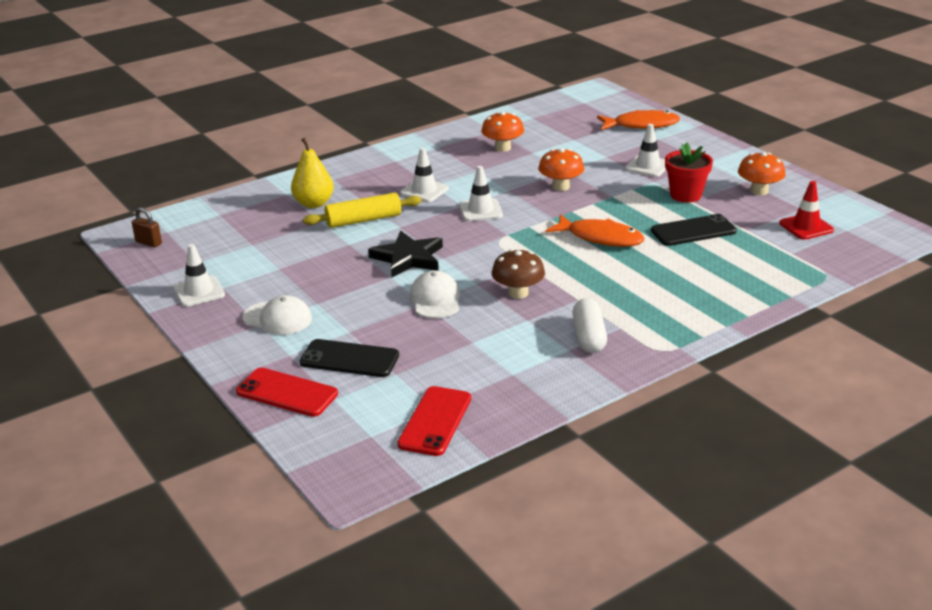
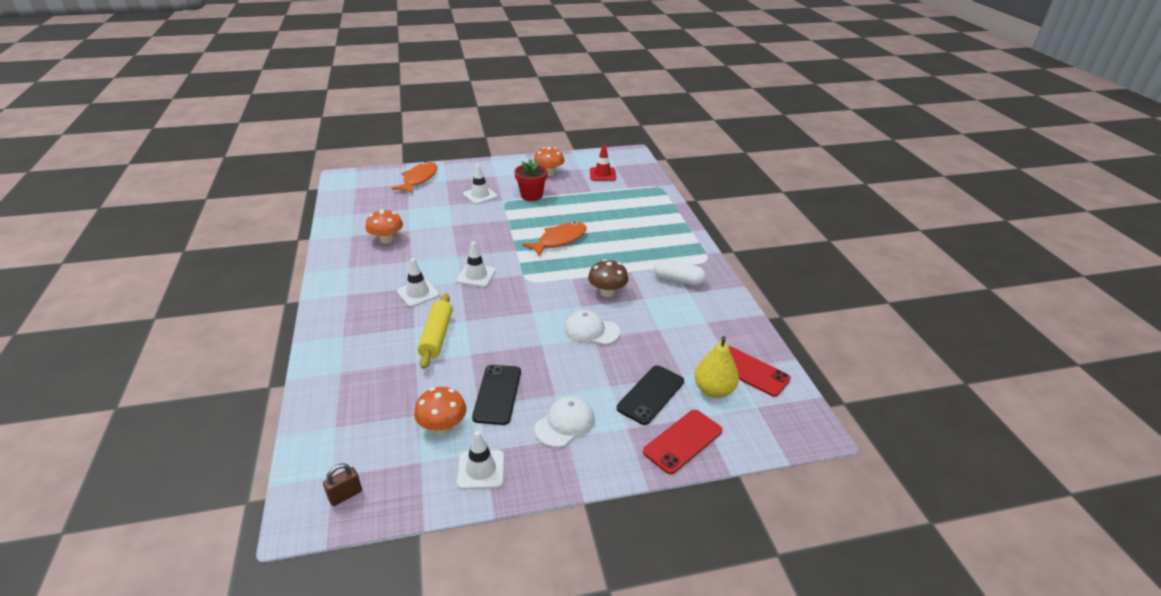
camera: 70 degrees left, 5 degrees up
yellow pear [291,138,334,208] -> yellow pear moved to [694,336,739,398]
black star [368,231,443,277] -> none
orange mushroom [538,148,584,191] -> orange mushroom moved to [414,387,467,434]
black phone [651,214,737,246] -> black phone moved to [472,365,521,425]

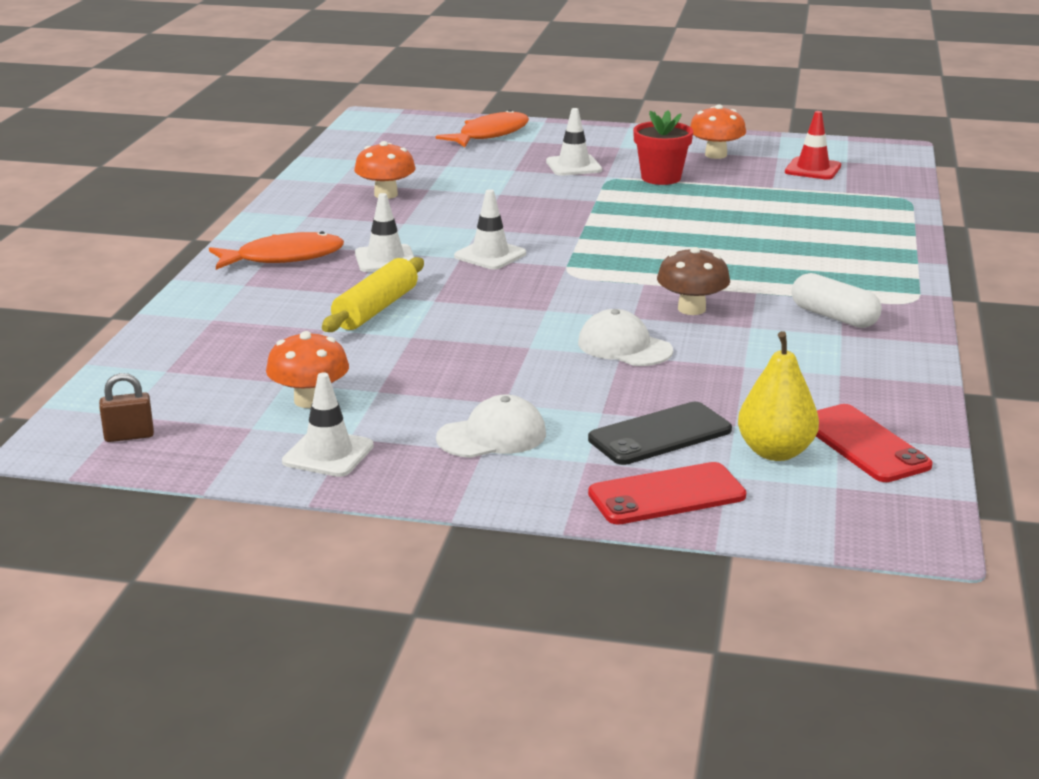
camera: 25 degrees right, 10 degrees down
black phone [472,365,521,425] -> none
orange fish [522,222,587,257] -> orange fish moved to [209,231,344,270]

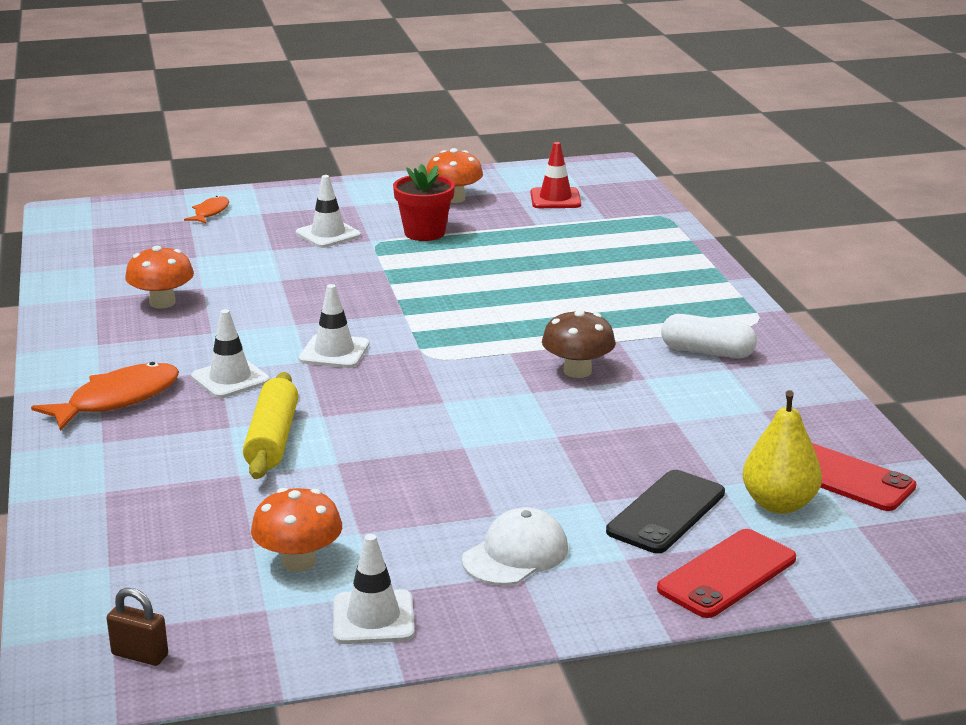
camera: 25 degrees left, 0 degrees up
brown padlock [99,373,154,442] -> brown padlock turned 60 degrees clockwise [107,588,168,666]
orange fish [436,110,529,147] -> orange fish [184,196,229,223], size x0.55
white cap [578,309,673,366] -> none

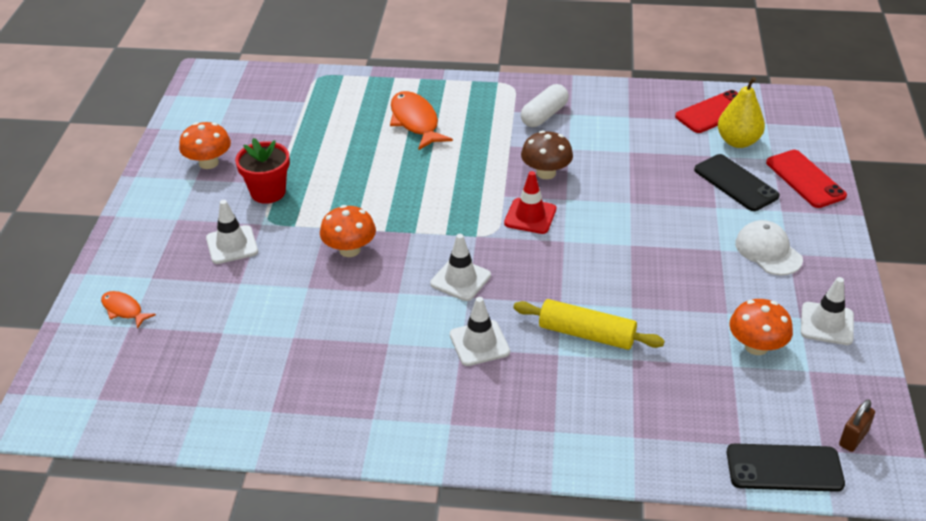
camera: 70 degrees left, 15 degrees up
orange fish [31,362,179,431] -> orange fish moved to [390,91,453,150]
orange mushroom [125,246,194,308] -> orange mushroom moved to [320,205,376,257]
red traffic cone [530,142,581,208] -> red traffic cone moved to [504,171,556,234]
none -> black phone [727,443,845,492]

